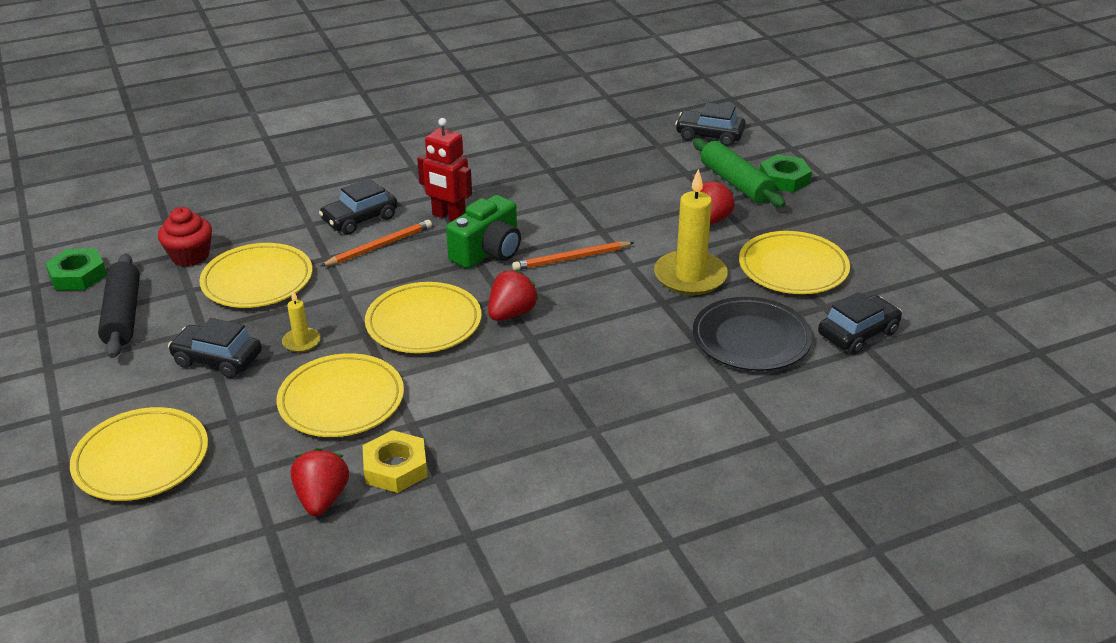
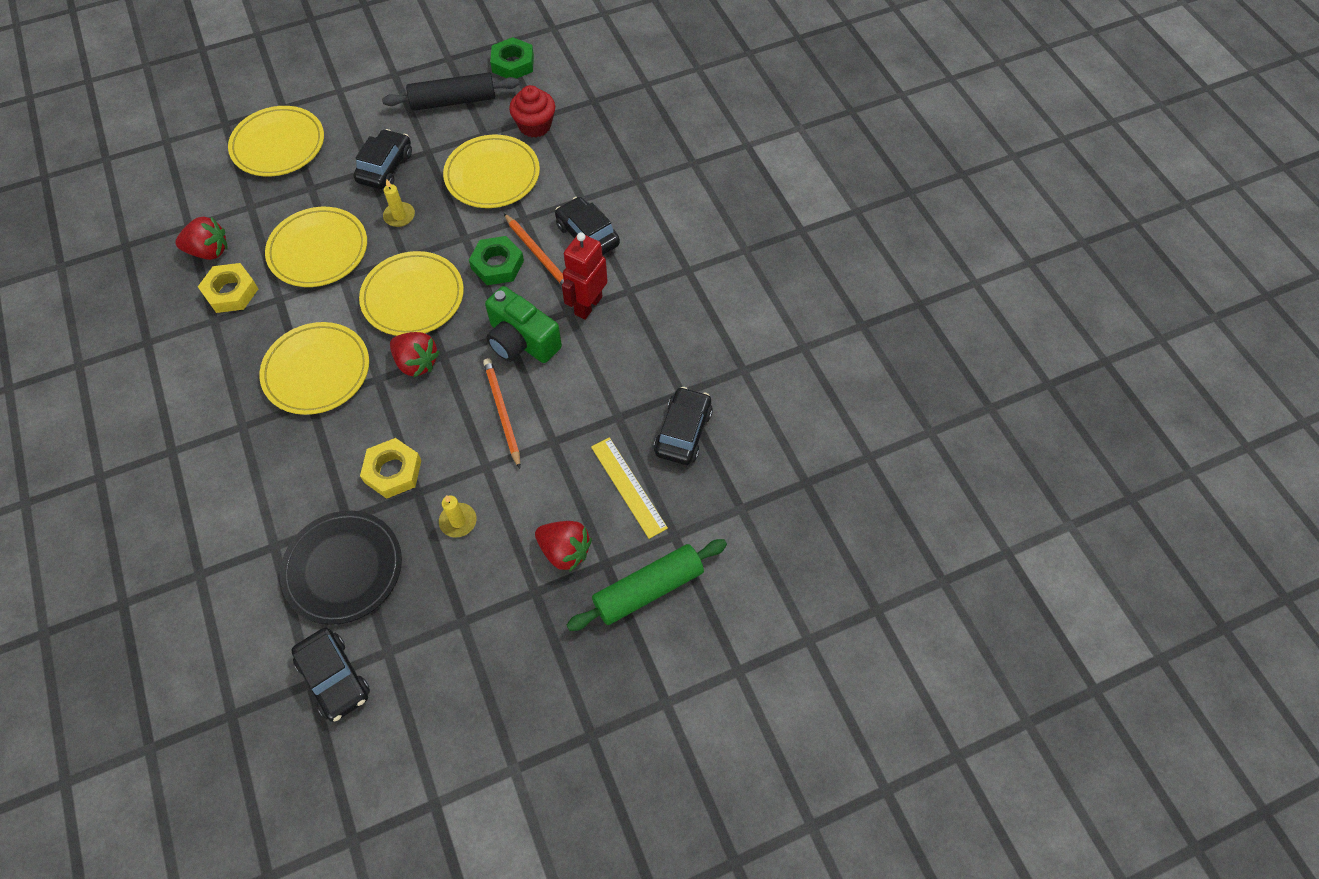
camera: 90 degrees right, 25 degrees up
yellow candle [654,169,728,295] -> yellow candle [439,495,476,538], size x0.49
black car [675,103,746,146] -> black car moved to [654,387,713,465]
yellow plate [739,231,850,294] -> yellow plate moved to [259,322,369,415]
green nut [760,154,812,193] -> green nut moved to [469,236,524,285]
none -> yellow nut [360,438,421,499]
none -> yellow ruler [591,437,668,539]

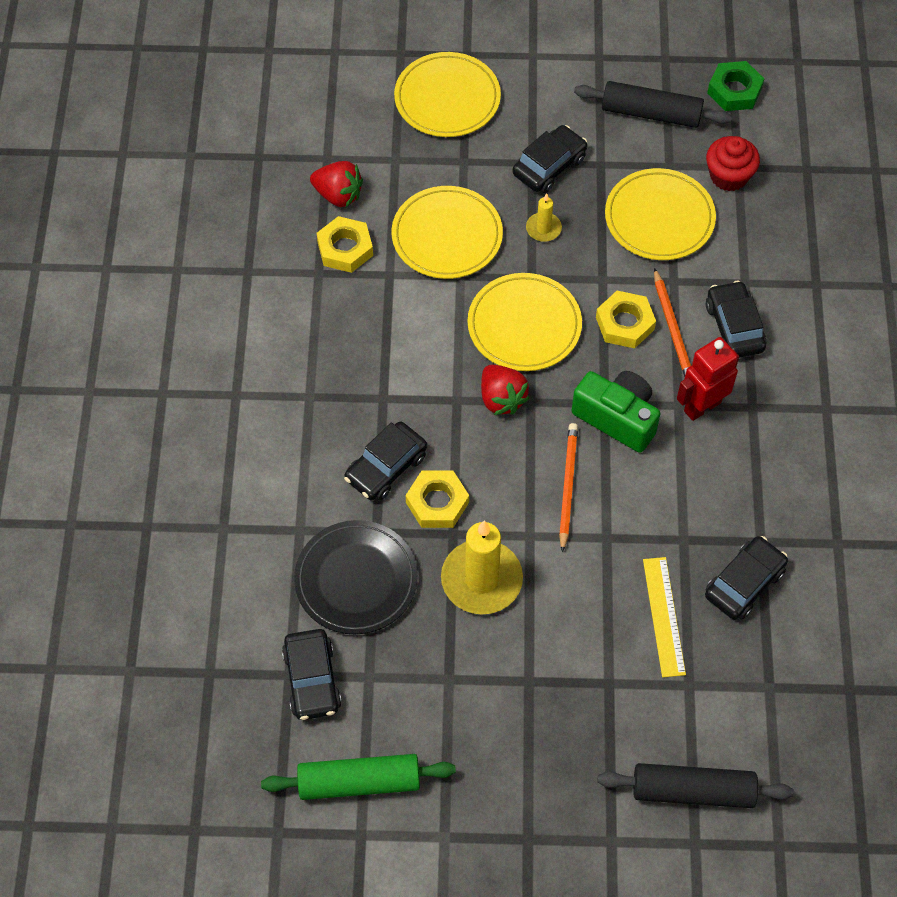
camera: 25 degrees right, 0 degrees up
yellow plate [259,322,369,415] -> none
yellow candle [439,495,476,538] -> yellow candle [441,521,523,615], size x2.05
green nut [469,236,524,285] -> yellow nut [596,291,656,348]
green camera [485,286,562,363] -> green camera turned 150 degrees clockwise [572,371,660,453]
red strawberry [535,521,592,572] -> none
green rolling pin [567,539,727,631] -> green rolling pin moved to [261,754,456,800]
none -> black car [344,422,427,500]
none -> black rolling pin [598,763,794,808]

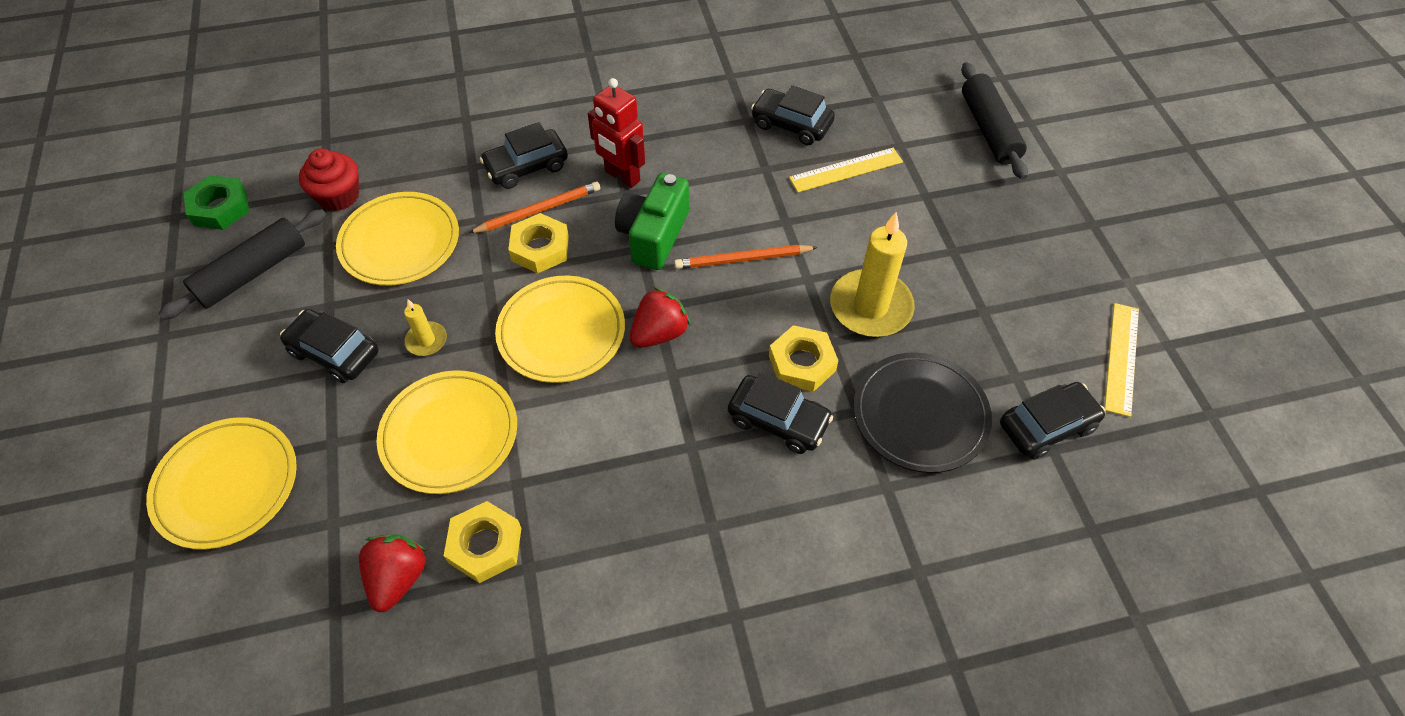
camera: 105 degrees left, 5 degrees down
green rolling pin [261,754,456,800] -> yellow ruler [1105,303,1139,417]
black rolling pin [574,81,732,128] -> black rolling pin turned 45 degrees clockwise [159,209,326,320]

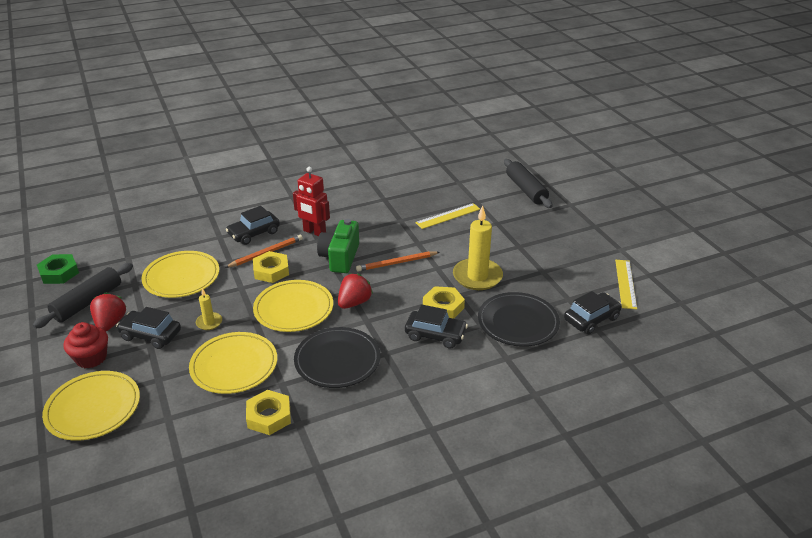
camera: 10 degrees left, 20 degrees down
red cupcake [299,149,359,211] -> red cupcake moved to [64,322,108,368]
red strawberry [359,534,427,612] -> red strawberry moved to [90,292,126,332]
black car [751,85,835,145] -> none
none -> black plate [294,327,380,388]

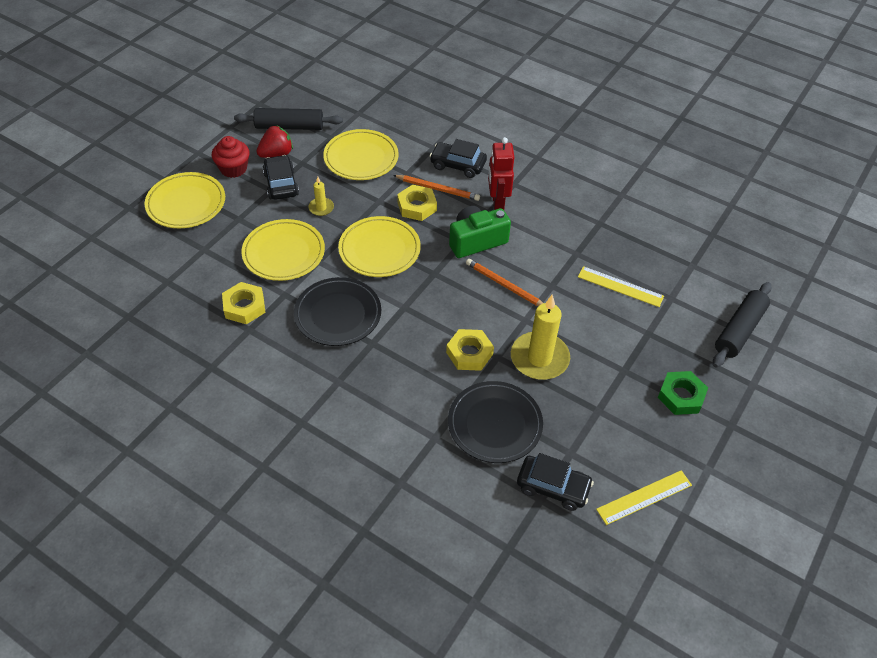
camera: 55 degrees right, 15 degrees up
green nut [37,254,79,284] -> green nut moved to [658,371,708,415]
red strawberry [338,273,373,309] -> none
black car [405,304,468,349] -> none

